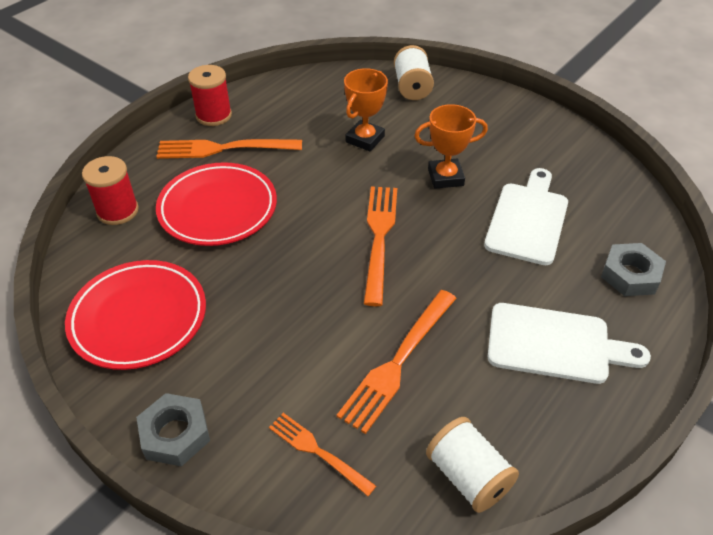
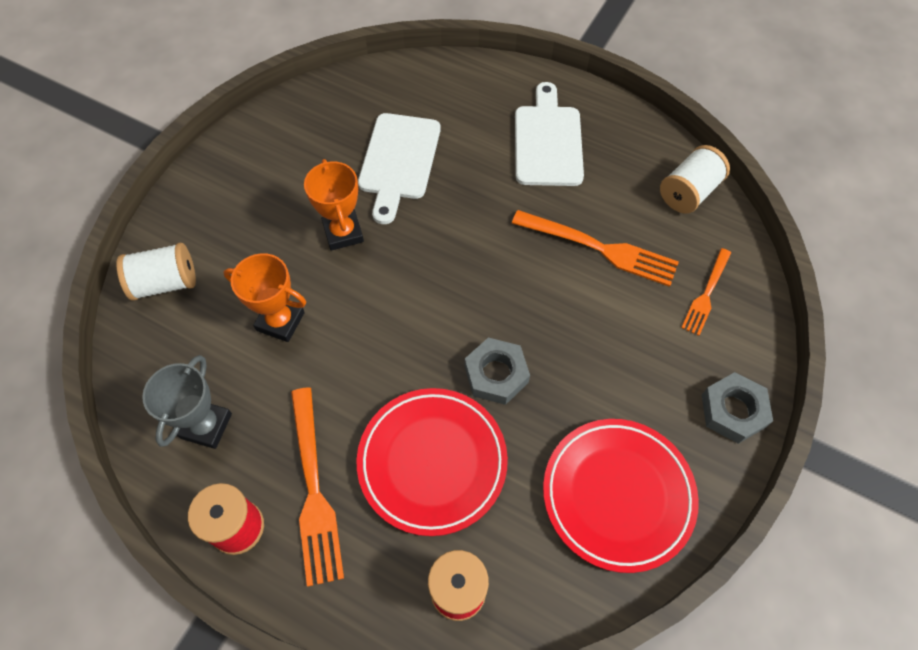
camera: 100 degrees left, 15 degrees up
orange fork [364,186,397,306] -> none
white cutting board [484,168,568,265] -> white cutting board turned 90 degrees counterclockwise [358,113,441,224]
grey nut [601,243,666,296] -> grey nut moved to [465,337,530,405]
none -> grey trophy [142,355,232,449]

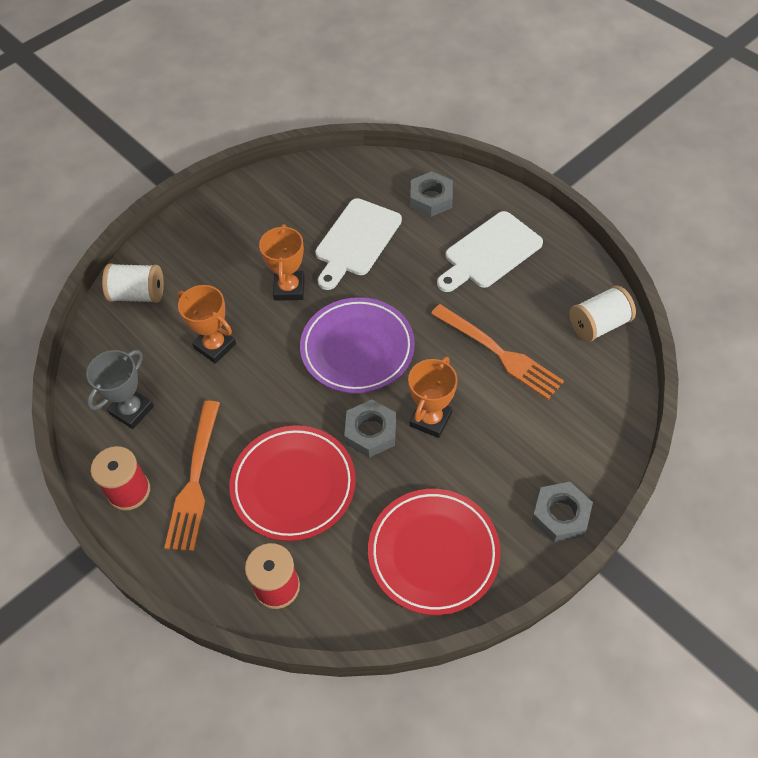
camera: 20 degrees right, 5 degrees down
white cutting board [515,82,584,186] -> white cutting board turned 150 degrees counterclockwise [437,211,543,292]
orange fork [681,248,731,336] -> none
none -> purple plate [300,297,415,393]
none -> orange trophy [408,357,457,438]
none -> grey nut [410,171,453,217]

